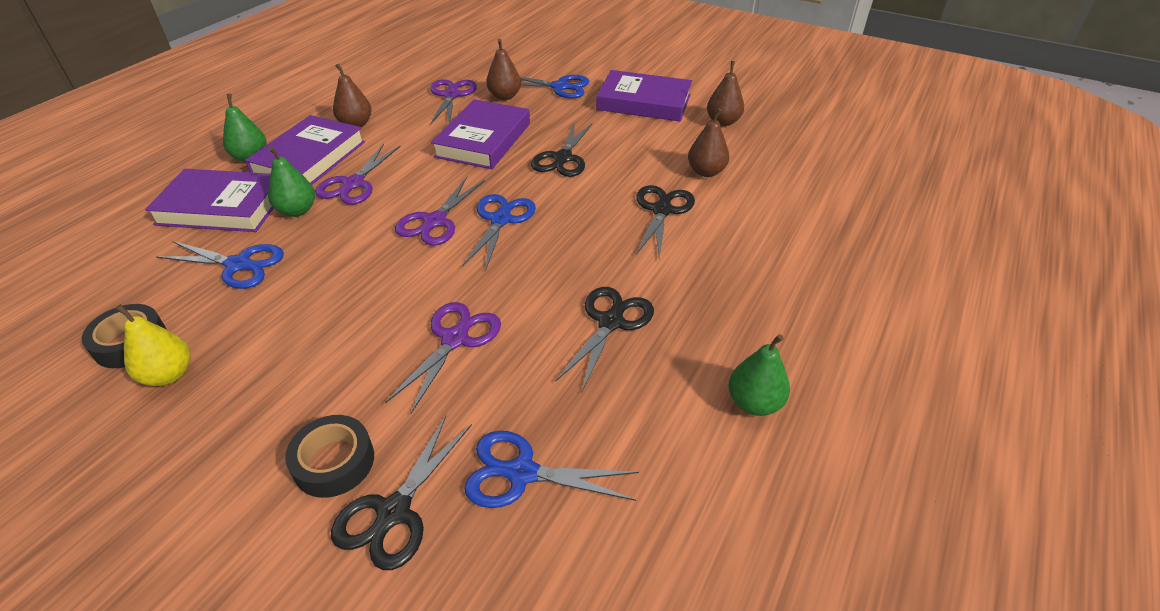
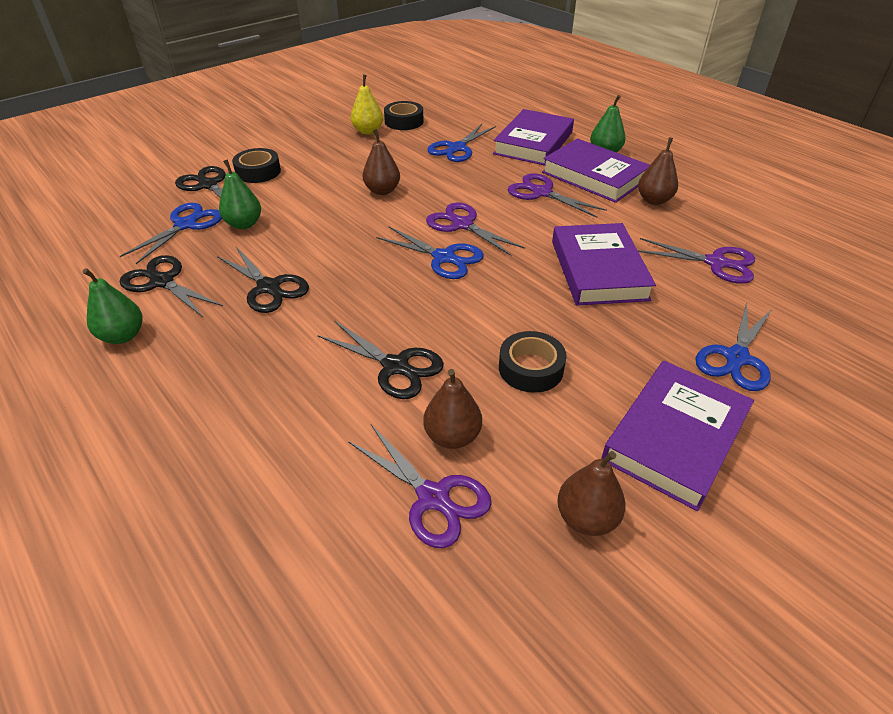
camera: 110 degrees right, 0 degrees up
green pear [268,147,315,217] -> green pear moved to [219,159,261,229]
purple scissors [385,302,501,414] -> purple scissors moved to [348,424,492,548]
purple book [431,99,530,169] -> purple book turned 45 degrees clockwise [552,223,656,305]
brown pear [486,39,521,100] -> brown pear moved to [363,129,400,195]
black scissors [531,122,593,177] -> black scissors moved to [120,255,223,317]
none -> black tape [499,331,567,393]

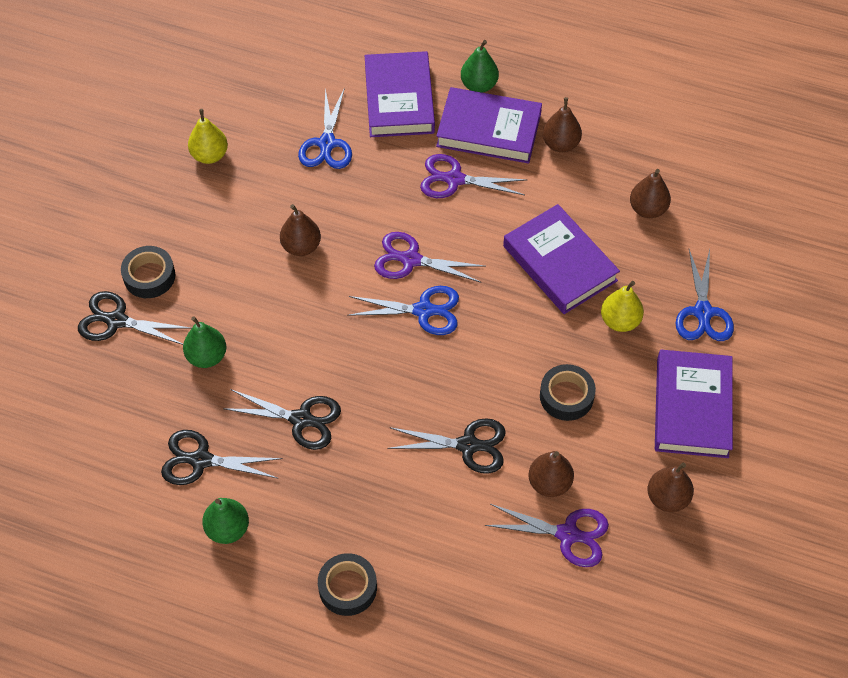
camera: 30 degrees left, 15 degrees up
blue scissors [120,203,222,264] -> none
black tape [384,101,424,130] -> black tape moved to [318,553,377,616]
purple scissors [638,238,755,284] -> brown pear [630,169,671,218]
none -> yellow pear [601,281,644,332]

